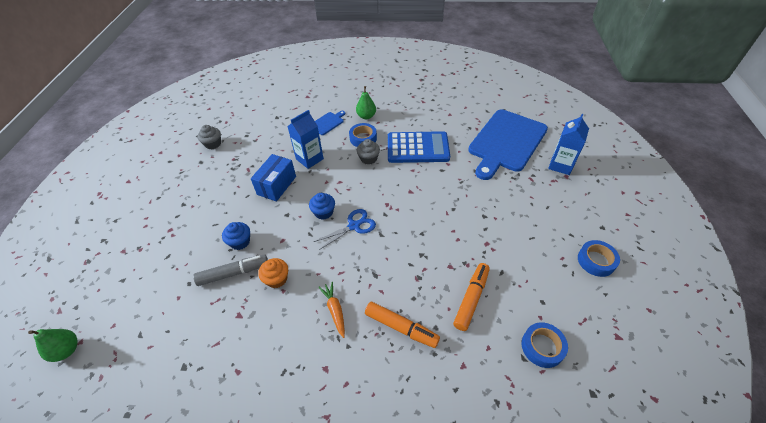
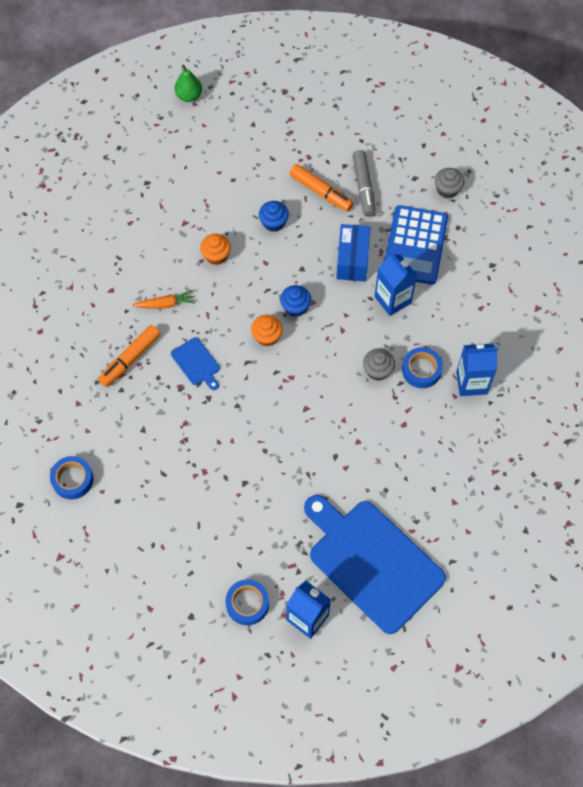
camera: 100 degrees right, 15 degrees up
grey marker [193,255,268,286] -> grey marker moved to [352,150,375,217]
blue box [251,154,296,202] -> blue box turned 60 degrees clockwise [336,224,370,281]
blue scissors [314,209,376,250] -> orange cupcake [251,315,283,347]
blue cutting board [315,111,345,135] -> blue cutting board moved to [171,337,220,390]
green pear [356,86,376,119] -> blue carton [456,343,498,396]
blue calculator [388,131,450,163] -> blue calculator moved to [384,205,448,285]
orange marker [453,263,490,331] -> orange marker moved to [289,164,354,212]
blue tape [578,240,620,277] -> blue tape moved to [225,579,269,625]

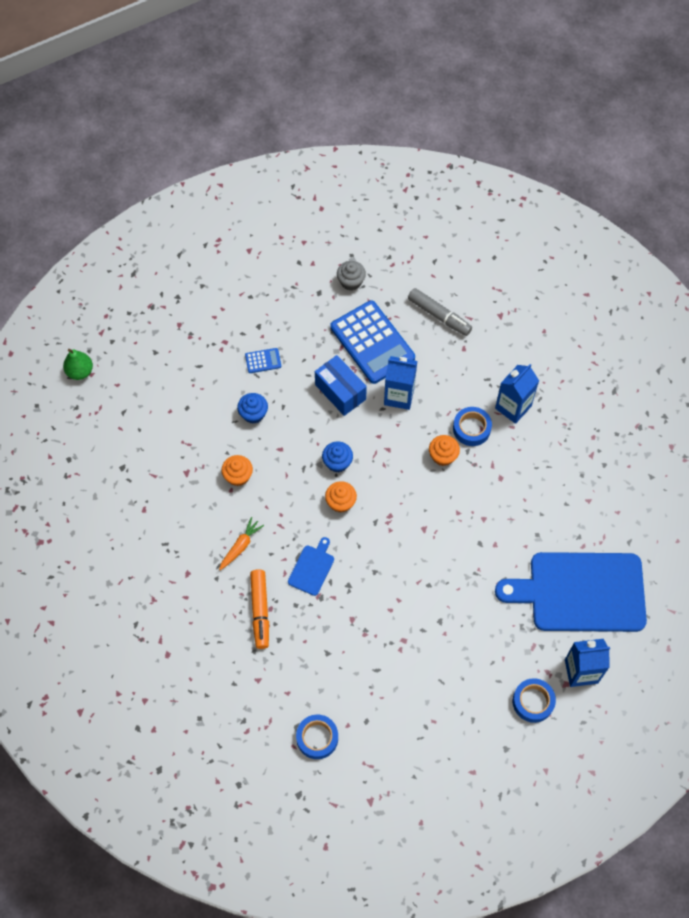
camera: 45 degrees left, 0 degrees up
blue cutting board [171,337,220,390] -> blue cutting board turned 75 degrees counterclockwise [288,537,334,596]
orange marker [289,164,354,212] -> blue calculator [245,348,281,373]
grey marker [352,150,375,217] -> grey marker moved to [408,288,472,336]
grey cupcake [363,348,395,380] -> orange cupcake [429,435,460,466]

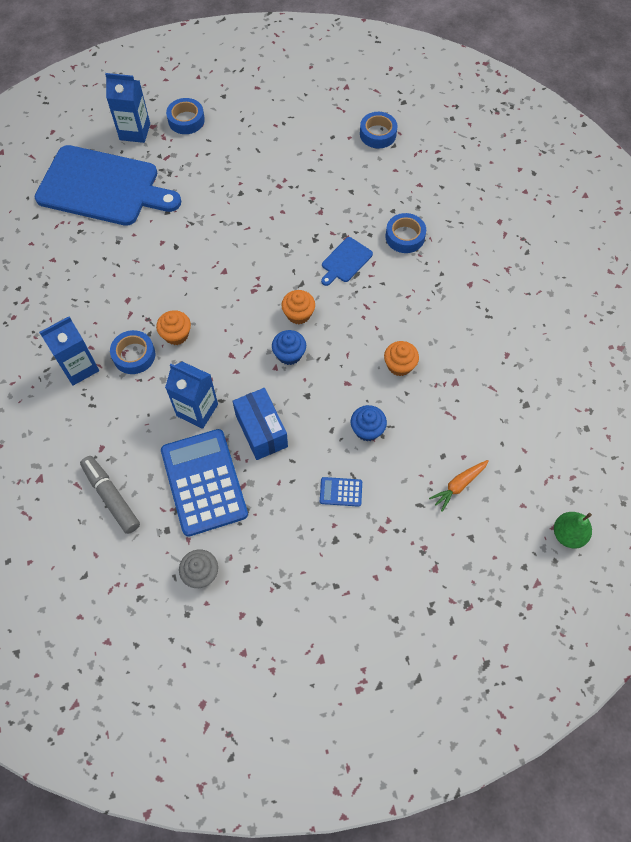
camera: 165 degrees left, 0 degrees up
orange carrot [219,517,264,570] -> orange carrot moved to [429,460,489,512]
orange marker [250,569,269,649] -> blue tape [386,213,426,253]

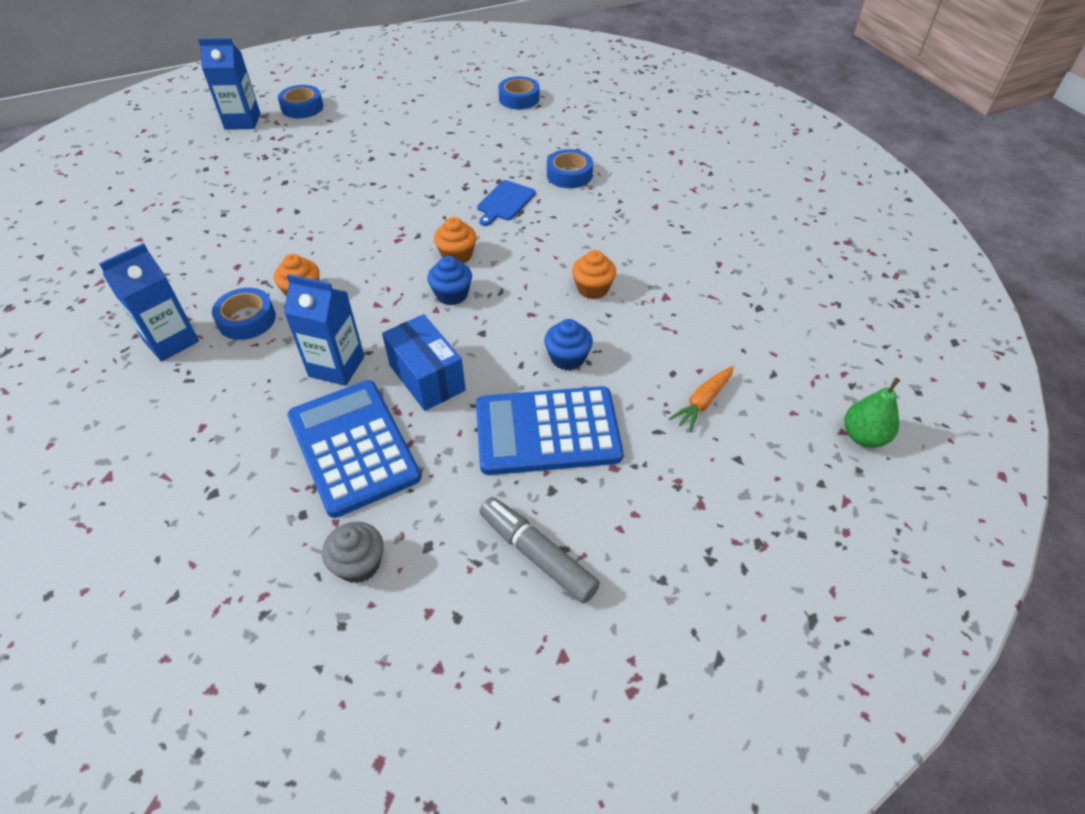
camera: 10 degrees left, 15 degrees down
blue cutting board [34,145,181,226] -> none
grey marker [80,456,140,534] -> grey marker moved to [479,497,600,604]
blue calculator [320,477,362,507] -> blue calculator [476,386,623,475], size x2.39

